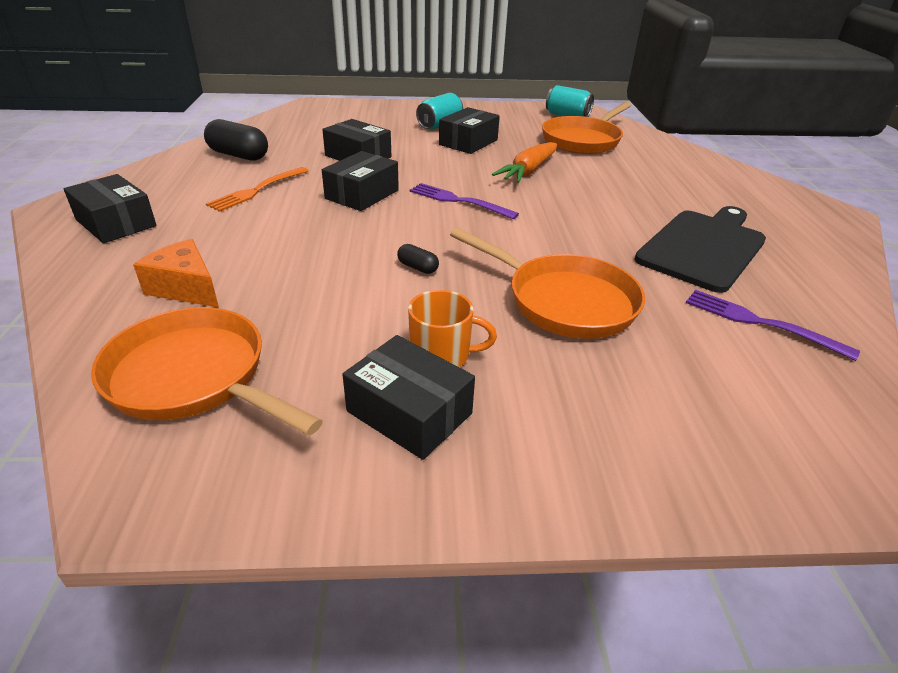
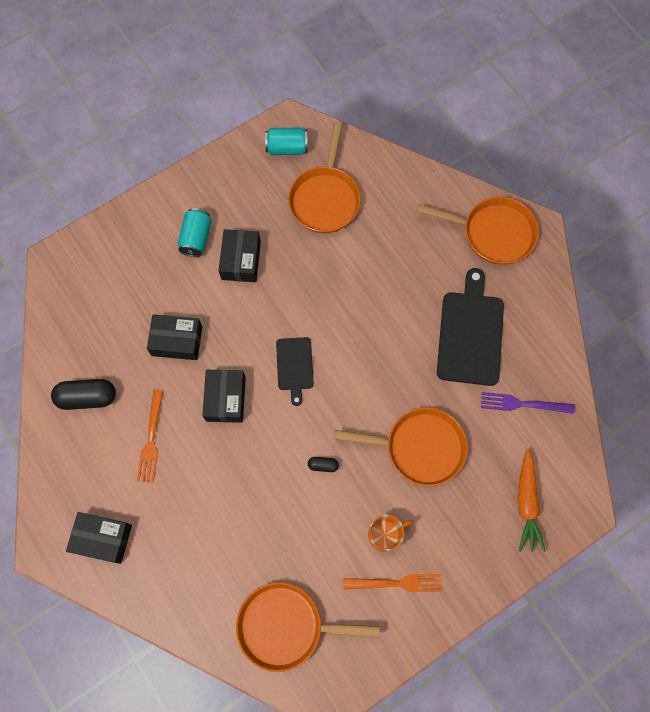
camera: 30 degrees left, 35 degrees up
orange cheese [133,239,219,308] -> none
black box [342,335,475,460] -> orange fork [343,574,442,592]
purple fork [409,183,519,219] -> black cutting board [276,337,314,406]
orange carrot [492,142,557,183] -> orange carrot moved to [517,448,546,552]
none -> orange pan [417,197,539,265]

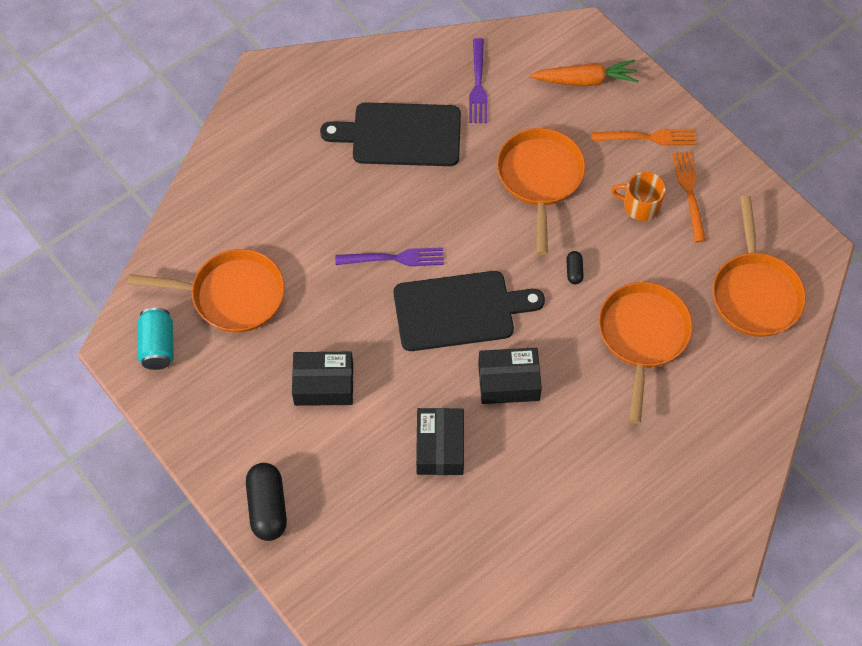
camera: 95 degrees left, 10 degrees down
black capsule [51,379,116,410] -> black capsule moved to [246,463,287,541]
black box [66,512,132,564] -> none
orange fork [137,390,163,483] -> orange fork moved to [592,129,696,145]
turquoise can [178,208,212,257] -> none
black cutting board [276,337,314,406] -> black cutting board [394,271,545,351], size x1.75
orange mug [368,515,414,552] -> orange mug turned 45 degrees counterclockwise [611,172,666,221]
orange pan [417,197,539,265] -> orange pan moved to [598,282,692,424]
none -> purple fork [335,247,444,266]

